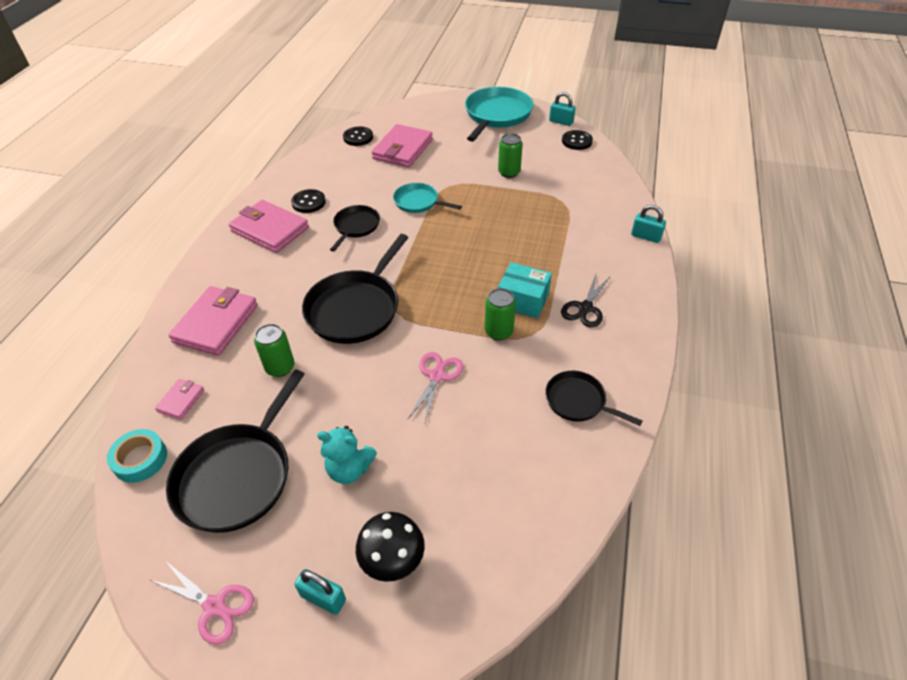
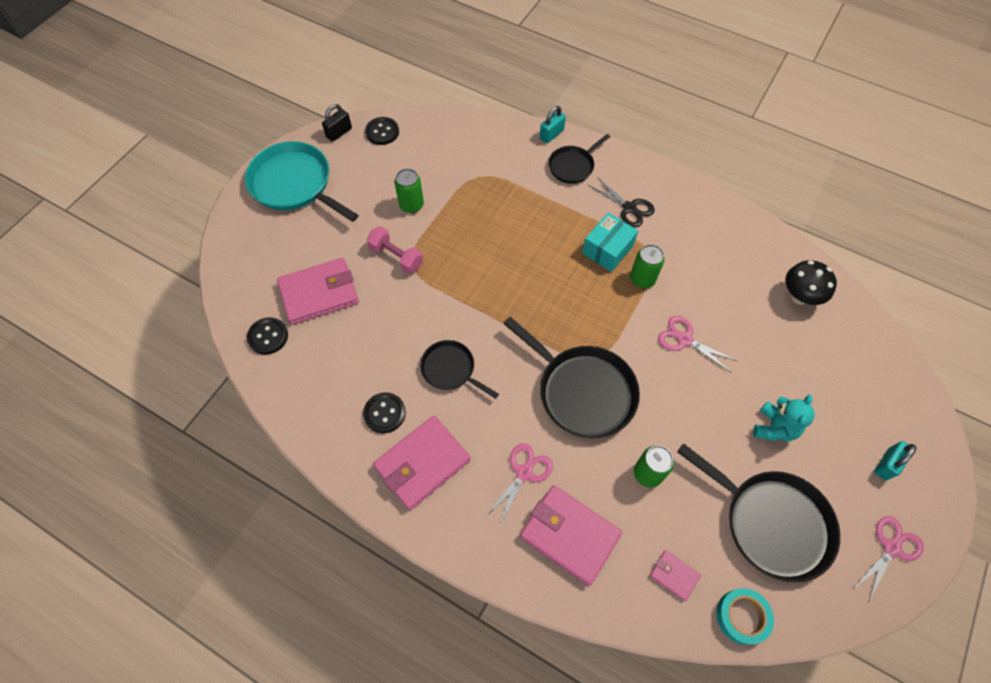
camera: 75 degrees left, 15 degrees up
black mushroom [356,512,425,582] -> black mushroom moved to [785,260,837,305]
pink wallet [371,124,433,168] -> pink wallet turned 60 degrees counterclockwise [277,258,359,325]
turquoise pan [393,183,462,213] -> none
black pan [545,371,642,426] -> black pan moved to [548,134,610,184]
turquoise padlock [549,92,576,126] -> black padlock [322,104,352,142]
none -> pink dumbbell [366,226,423,274]
none -> pink scissors [486,443,553,527]

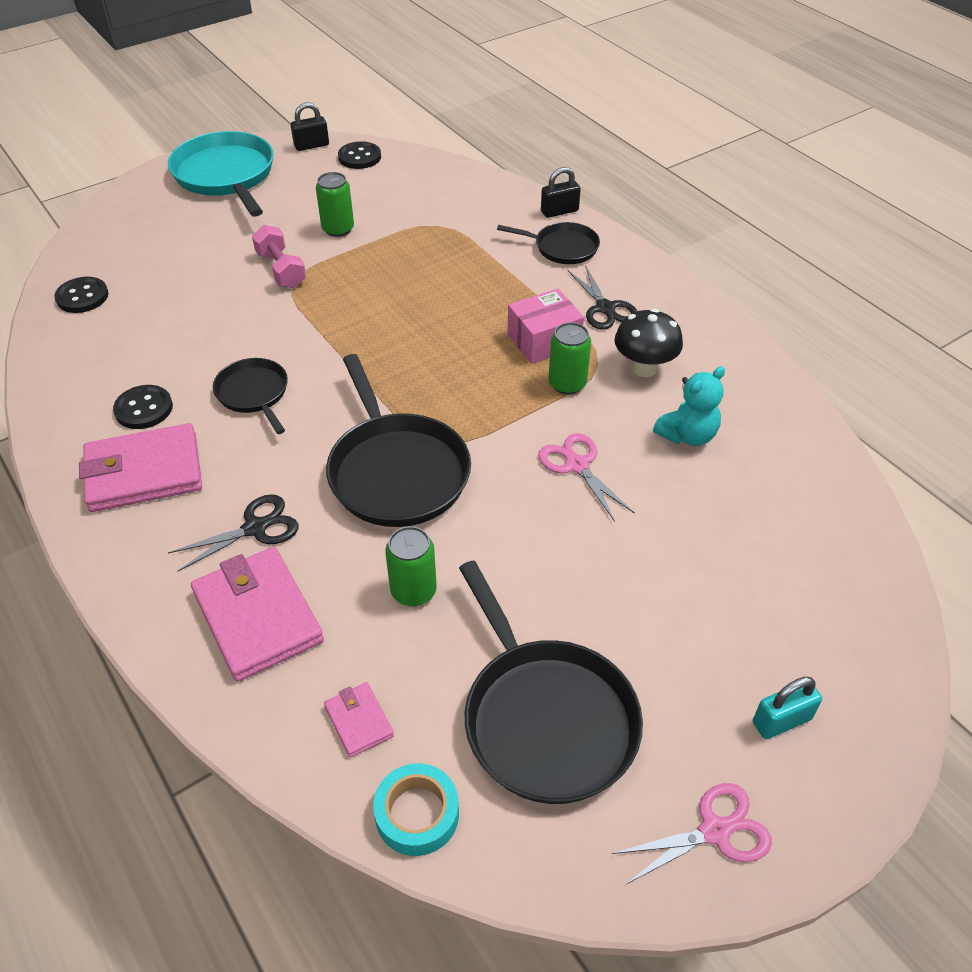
camera: 25 degrees right, 15 degrees down
pink wallet [277,258,359,325] -> none
pink scissors [486,443,553,527] -> black scissors [168,494,299,572]
turquoise padlock [540,106,566,144] -> black padlock [541,167,581,218]
black pan [548,134,610,184] -> black pan turned 150 degrees counterclockwise [497,222,600,264]
turquoise box [582,212,638,272] -> pink box [507,289,584,364]
turquoise teddy bear [753,394,815,441] -> turquoise teddy bear moved to [653,366,725,446]
black mushroom [785,260,837,305] -> black mushroom moved to [615,309,683,377]

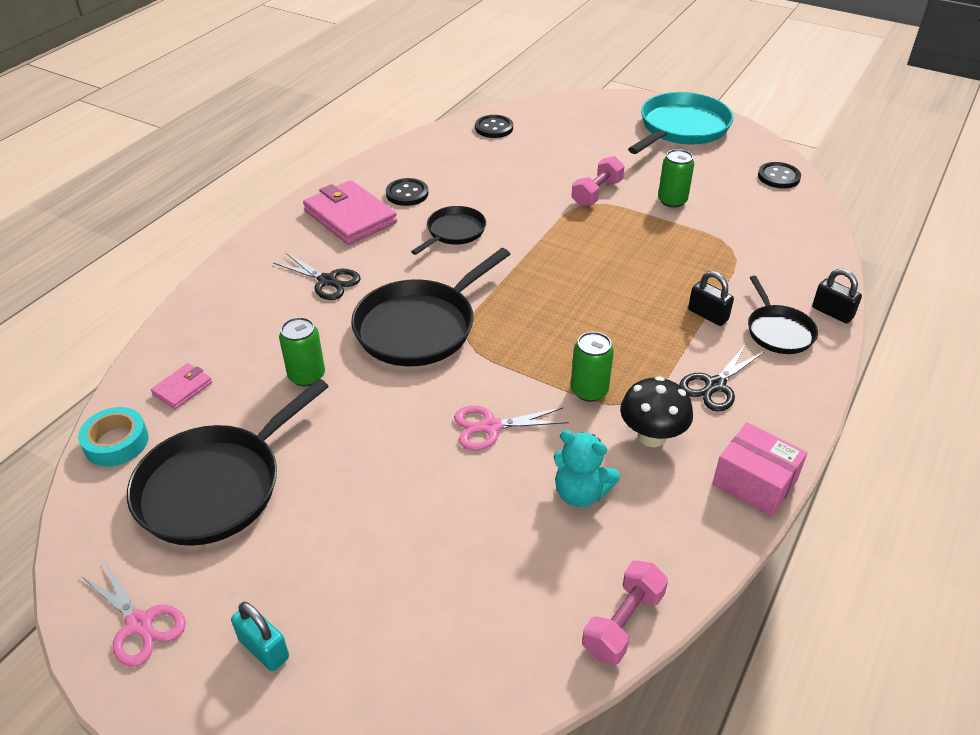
camera: 65 degrees right, 5 degrees down
pink wallet [191,547,324,682] -> none
black padlock [291,102,329,151] -> black padlock moved to [688,271,734,326]
pink box [507,289,584,364] -> pink box moved to [712,422,807,517]
pink scissors [538,433,635,522] -> pink scissors turned 135 degrees counterclockwise [454,406,569,450]
none -> pink dumbbell [582,560,668,665]

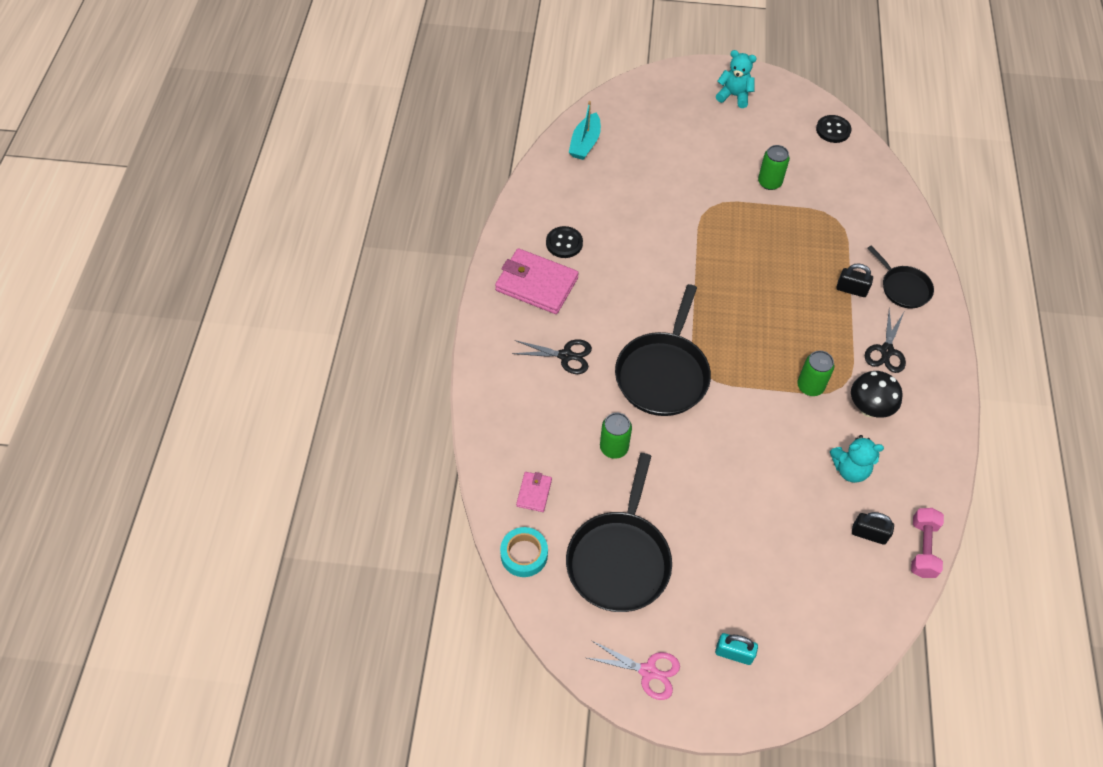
camera: 25 degrees left, 15 degrees up
black pan [411,206,486,255] -> none
pink scissors [454,406,569,450] -> none
black button [475,115,513,138] -> turquoise boat [569,101,601,160]
pink dumbbell [572,156,625,207] -> none
turquoise pan [628,92,733,154] -> turquoise teddy bear [716,50,757,108]
pink box [712,422,807,517] -> none
black padlock [812,269,862,324] -> black padlock moved to [852,512,894,545]

